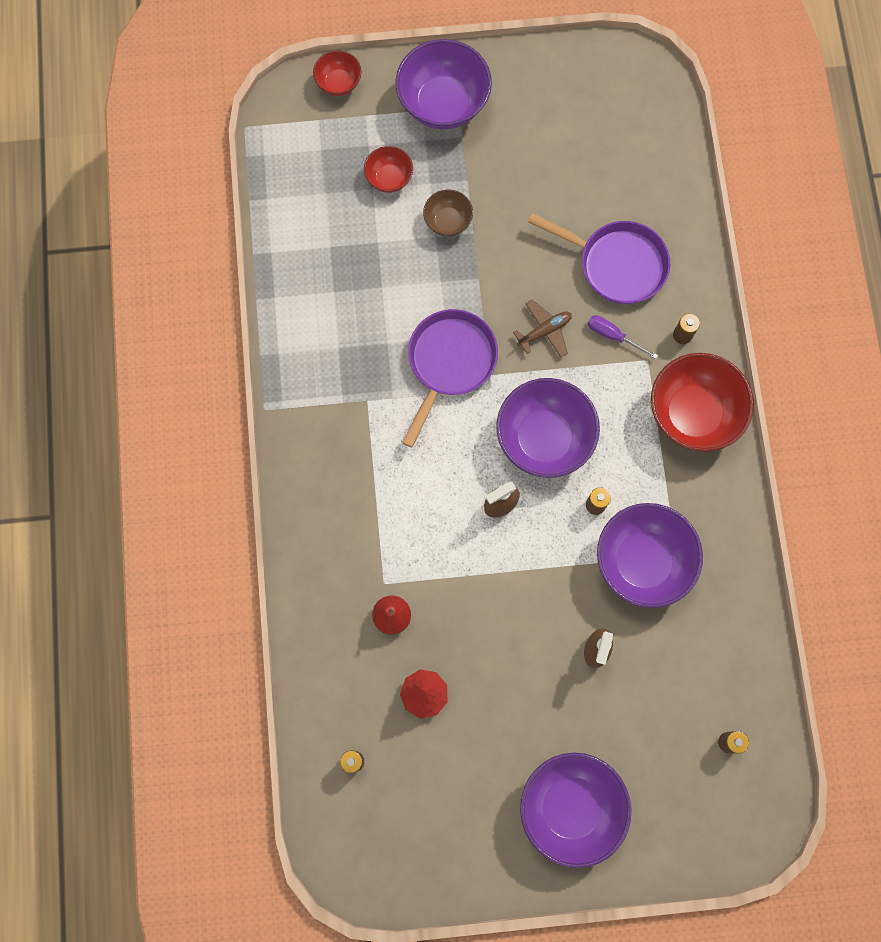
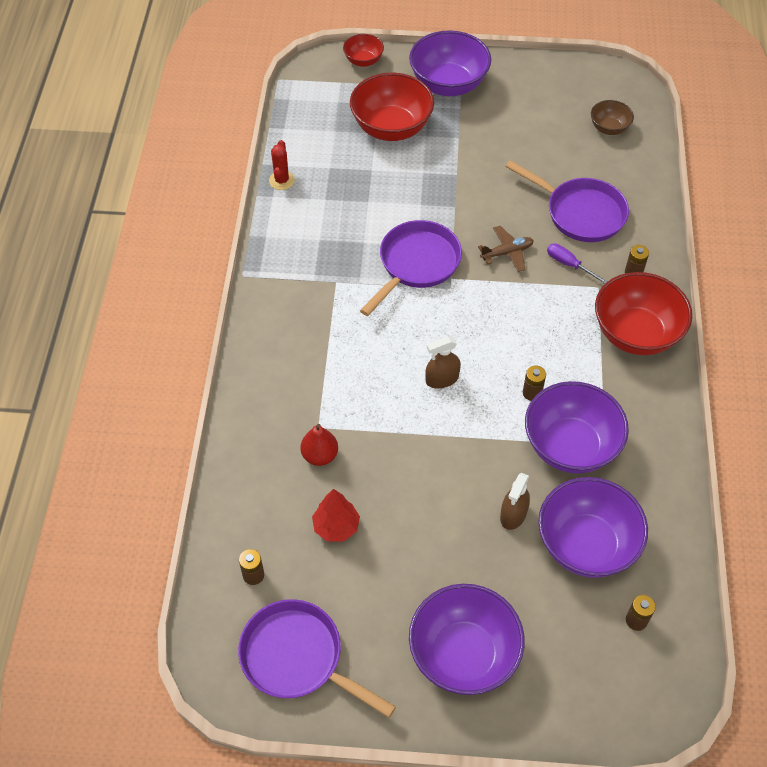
camera: 10 degrees right, 20 degrees down
red bowl [364,146,413,193] -> red bowl [350,73,434,141], size x1.95
brown bowl [423,190,473,237] -> brown bowl moved to [591,100,634,135]
purple bowl [496,378,600,478] -> purple bowl moved to [538,477,648,578]
none -> purple pan [238,599,396,718]
none -> red cactus [269,140,295,190]

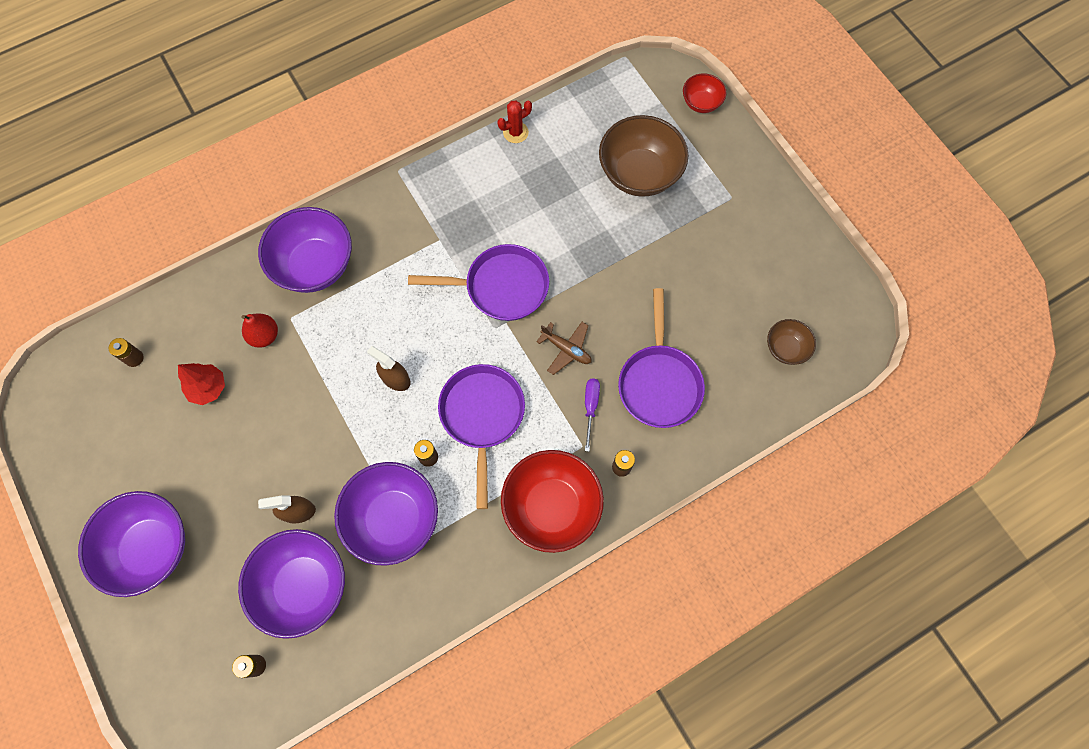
camera: 55 degrees right, 15 degrees up
purple pan [238,599,396,718] -> purple pan moved to [438,364,525,509]
red bowl [350,73,434,141] -> brown bowl [599,115,689,197]
purple bowl [409,30,491,96] -> purple bowl moved to [258,207,352,293]

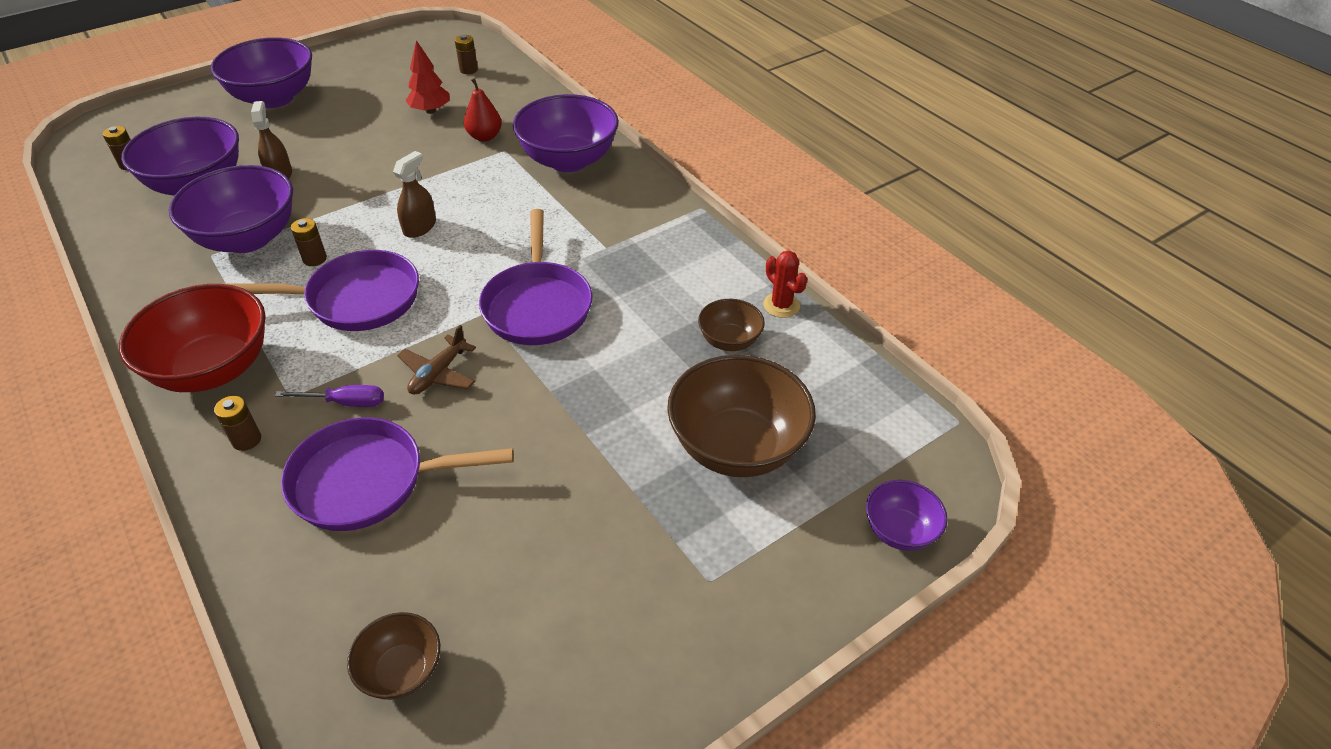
camera: 85 degrees right, 25 degrees down
red bowl [683,74,726,113] -> purple bowl [866,480,947,551]
none -> brown bowl [698,299,765,351]

